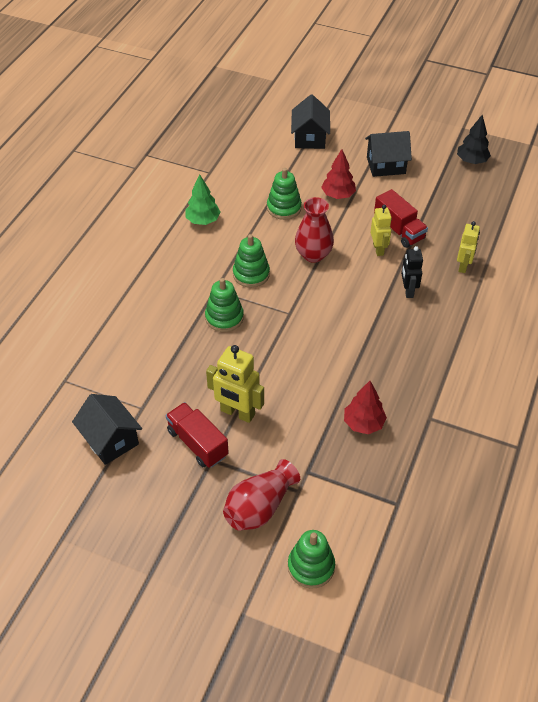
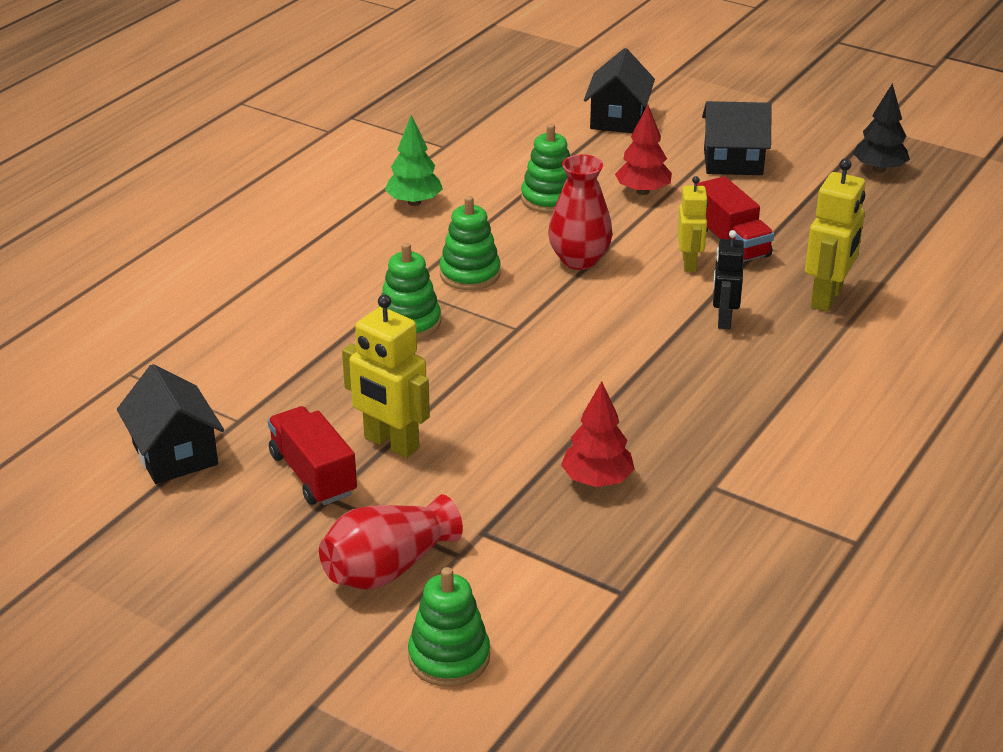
camera: 10 degrees right, 15 degrees down
yellow robot [457,221,480,273] -> yellow robot [805,159,865,312], size x1.54

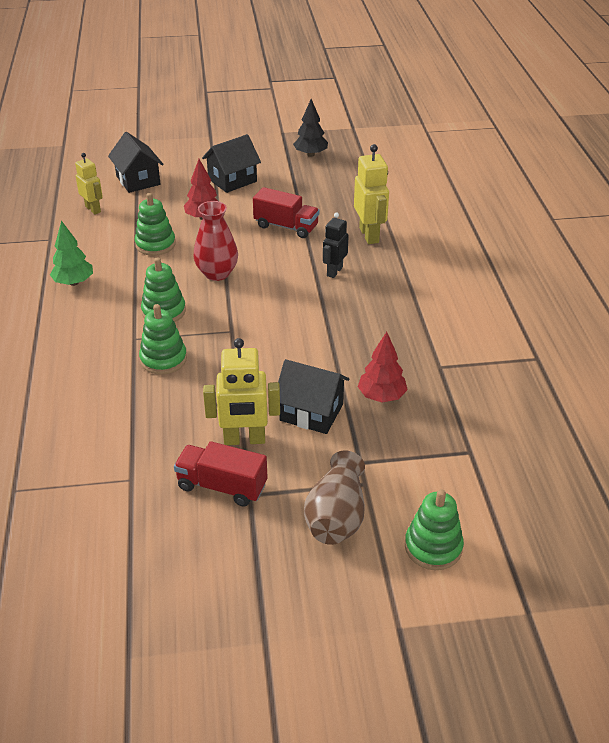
camera: 40 degrees left, 5 degrees up
black house [117,364,224,484] -> black house moved to [278,359,349,434]
red vase [319,494,463,590] -> brown vase [304,451,365,545]
yellow robot [677,176,708,272] -> yellow robot moved to [75,153,103,214]
black robot [713,230,744,329] -> black robot turned 60 degrees clockwise [323,213,349,278]

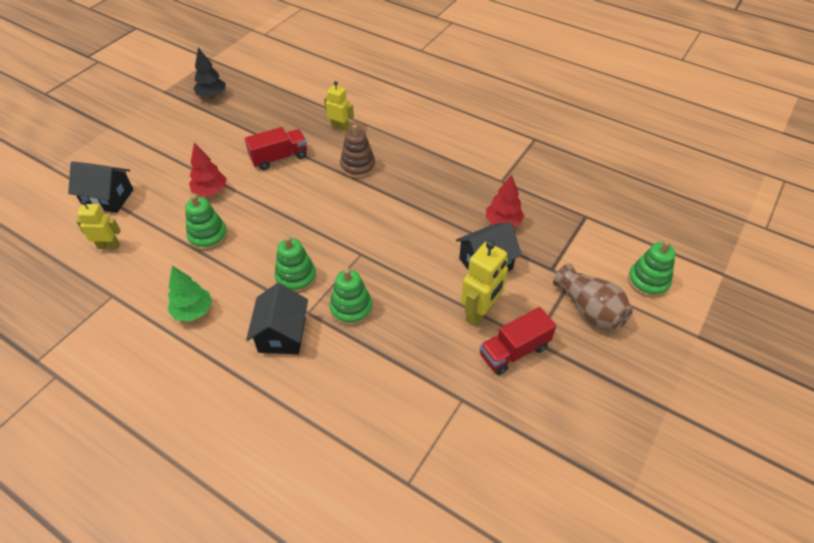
camera: 50 degrees left, 10 degrees up
red vase [193,201,238,281] -> none
black house [202,134,261,193] -> black house moved to [246,283,308,354]
black robot [323,213,349,278] -> brown stacking toy [340,125,376,178]
yellow robot [354,144,389,244] -> yellow robot [324,81,354,132], size x0.65

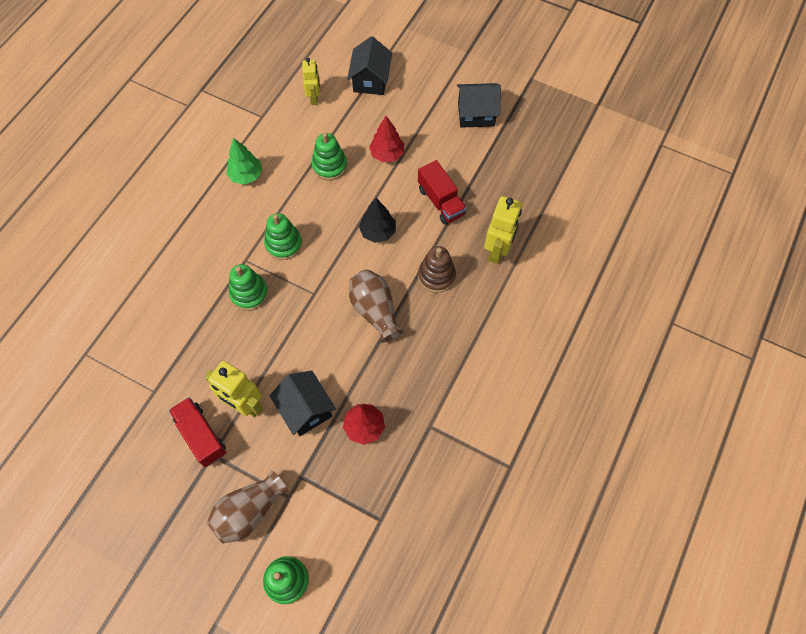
camera: 85 degrees right, 15 degrees up
black tree [193,47,226,98] -> black tree moved to [359,198,396,243]
black house [246,283,308,354] -> black house moved to [457,83,501,127]
yellow robot [324,81,354,132] -> yellow robot [484,196,522,264], size x1.54
none -> brown vase [349,269,404,343]

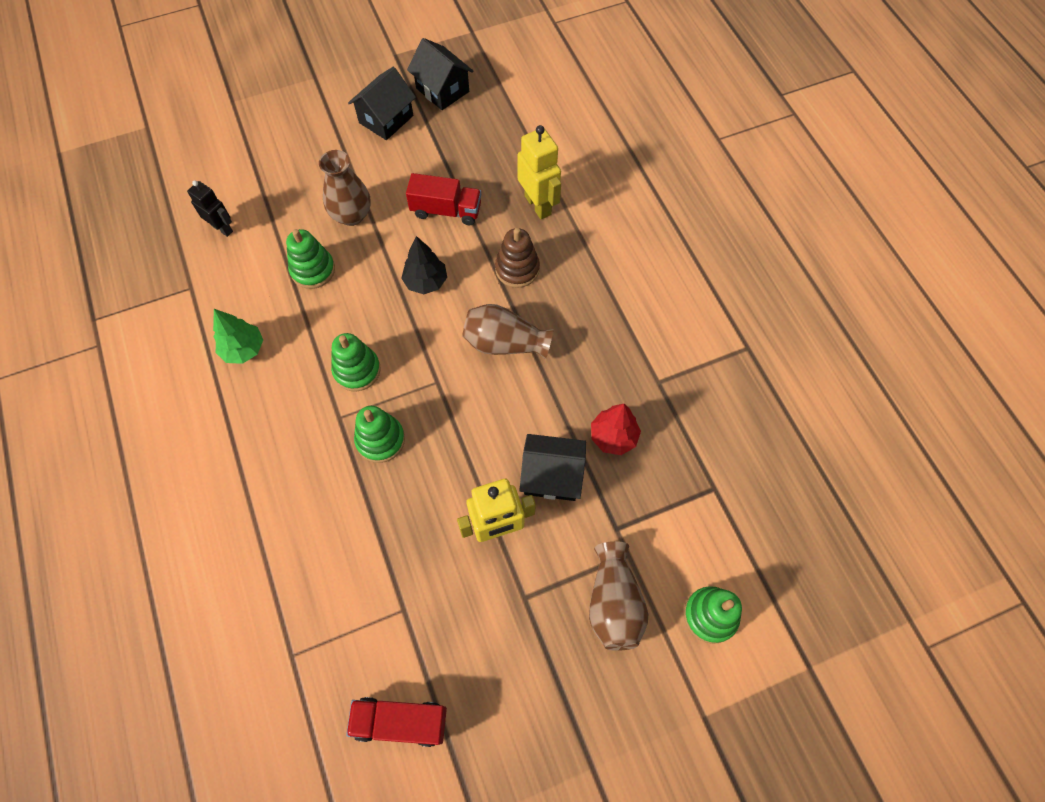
camera: 50 degrees left, 0 degrees up
red truck [169,397,226,467] -> red truck moved to [346,697,447,747]
yellow robot [302,58,320,105] -> black robot [187,181,233,237]
black house [347,36,392,95] -> black house moved to [407,38,473,110]
red tree [369,116,404,162] -> brown vase [319,150,370,226]

